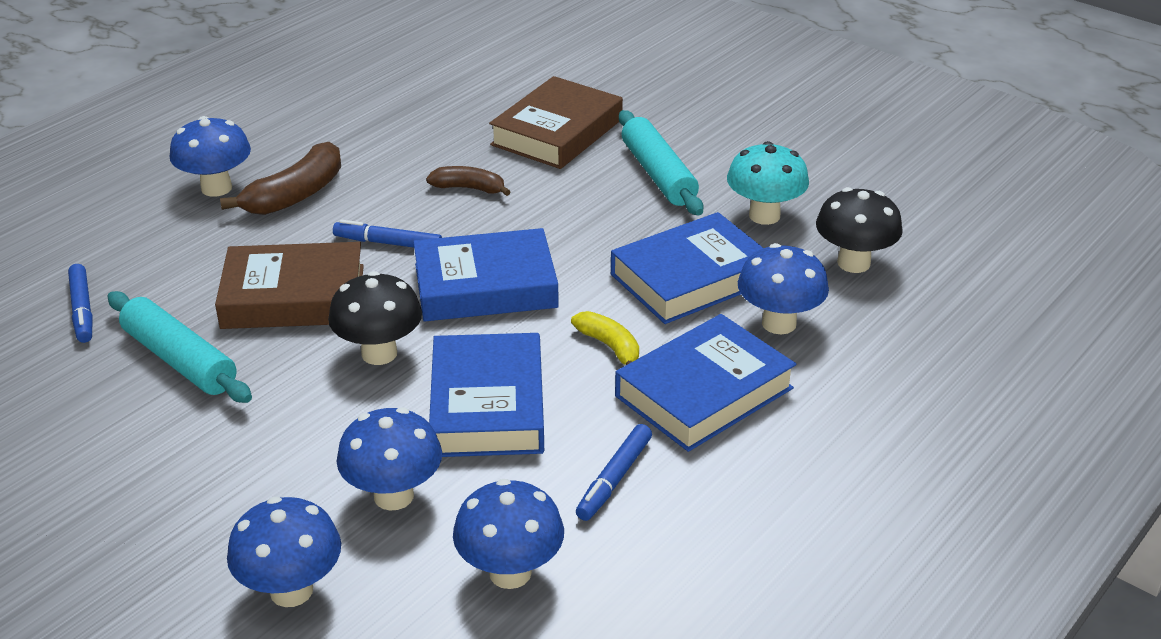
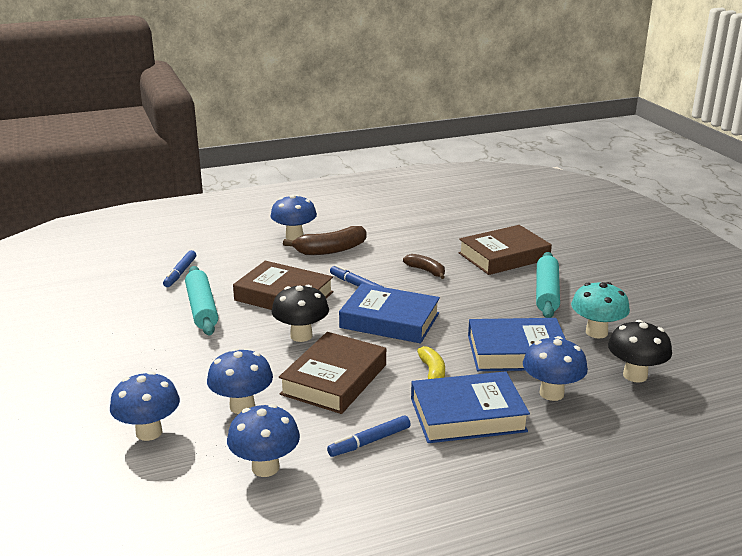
camera: 30 degrees right, 10 degrees down
blue book [429,333,544,457] -> brown book [279,332,386,414]

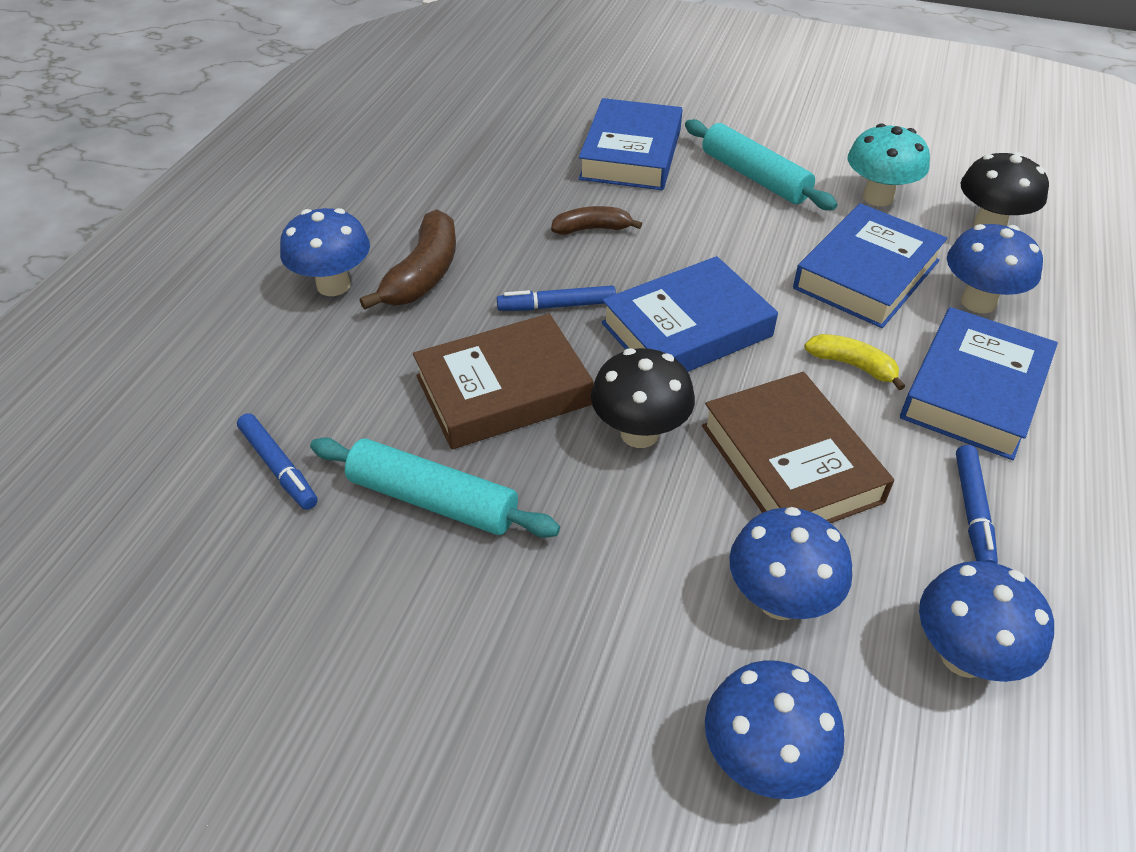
camera: 50 degrees left, 20 degrees up
brown book [459,225,552,275] -> blue book [579,98,683,190]

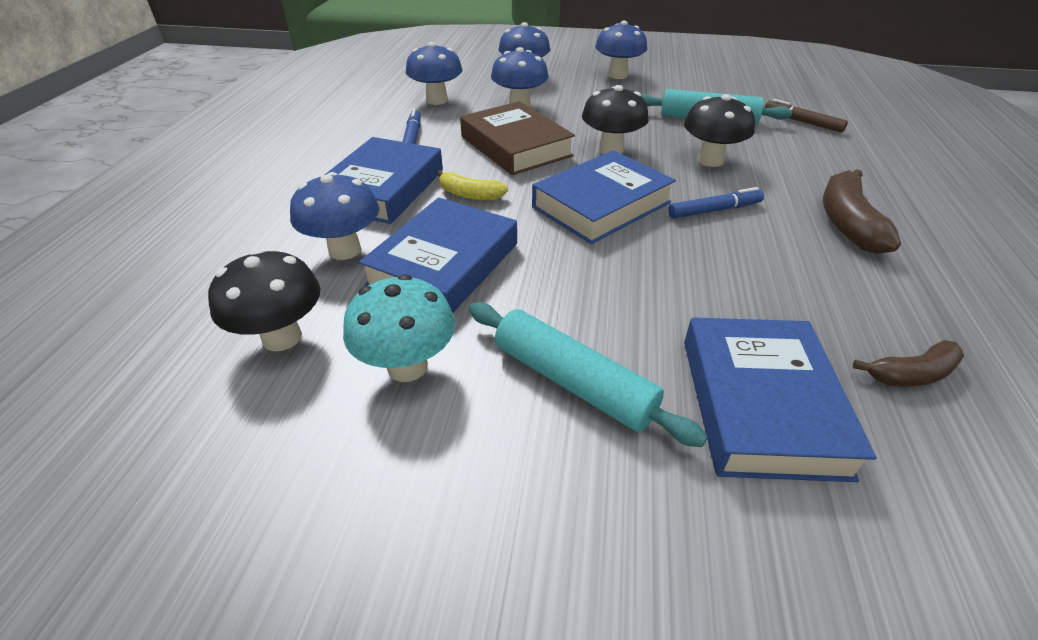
camera: 170 degrees right, 5 degrees down
blue marker [237,413,318,510] -> brown marker [764,99,848,133]
blue mushroom [280,208,370,296] -> blue mushroom moved to [595,21,647,79]
brown book [413,313,593,449] -> black mushroom [684,94,755,167]
brown banana [551,206,642,235] -> brown banana moved to [853,340,964,387]

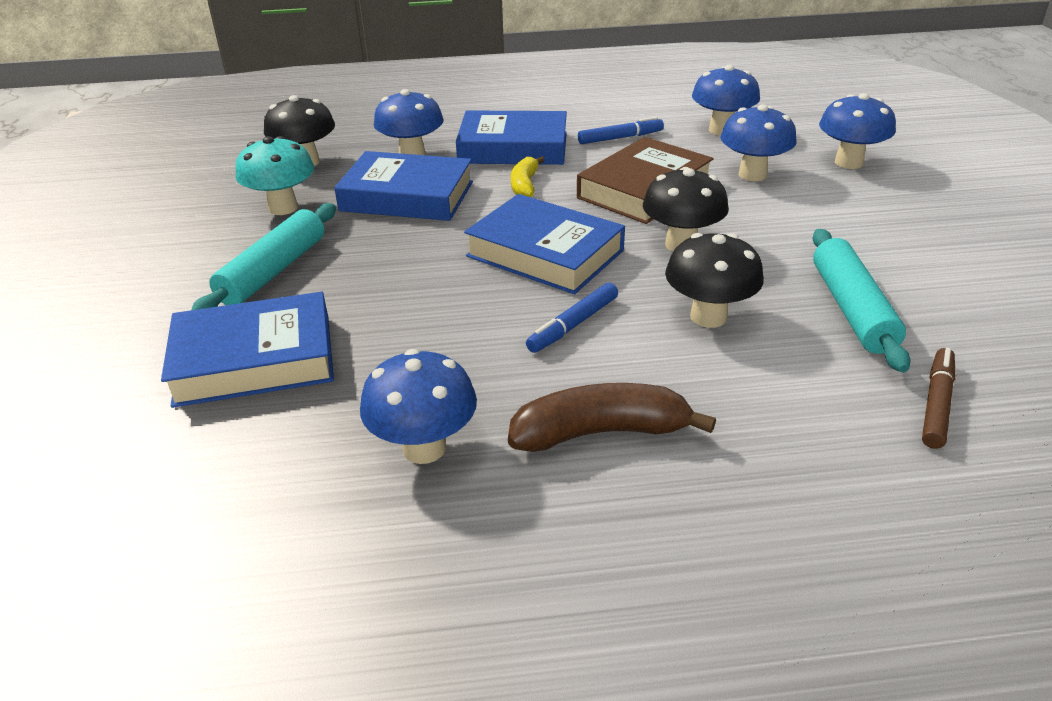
camera: 75 degrees right, 5 degrees down
blue mushroom [595,21,647,79] -> blue mushroom moved to [360,349,477,464]
blue marker [668,187,764,219] -> blue marker turned 75 degrees clockwise [526,283,618,353]
brown banana [853,340,964,387] -> none

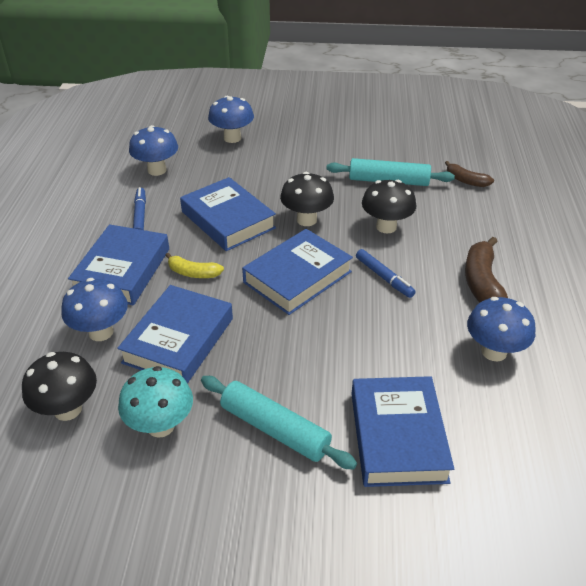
camera: 80 degrees left, 5 degrees up
brown book [577,137,714,224] -> blue book [180,177,276,251]
blue mushroom [720,104,797,181] -> none
brown marker [922,348,955,449] -> brown banana [445,161,494,187]

